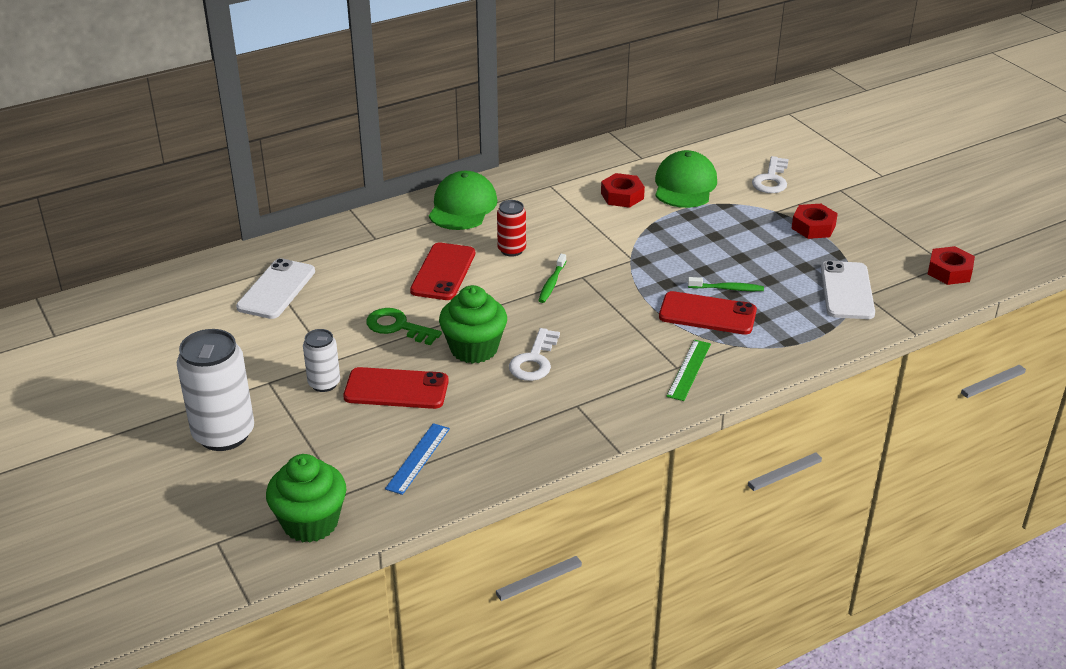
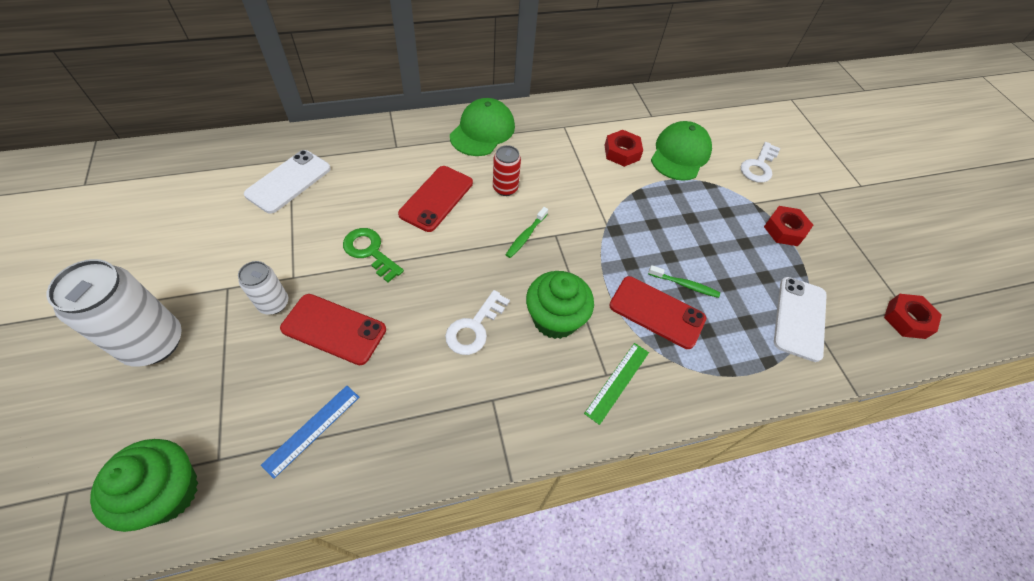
camera: 10 degrees right, 20 degrees up
green cupcake [439,285,507,364] -> green cupcake moved to [526,271,594,339]

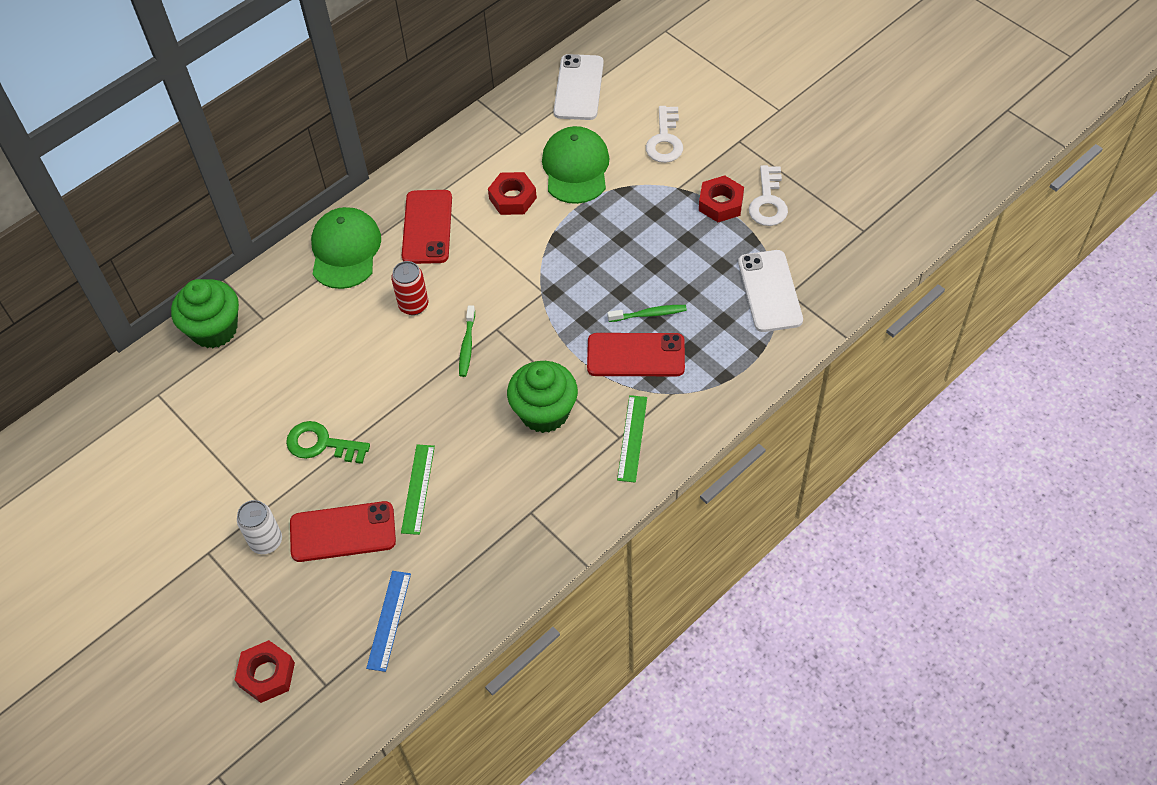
camera: 20 degrees left, 0 degrees up
white can [47,259,182,367] -> none
green cupcake [90,439,198,532] -> green cupcake moved to [171,279,239,348]
white phone [244,150,331,214] -> white phone moved to [553,54,604,120]
red phone [398,166,473,232] -> red phone moved to [402,190,452,264]
white key [445,290,510,355] -> white key moved to [749,165,788,226]
red nut [884,294,942,339] -> red nut moved to [235,640,295,703]
none -> green ruler [401,445,435,535]

